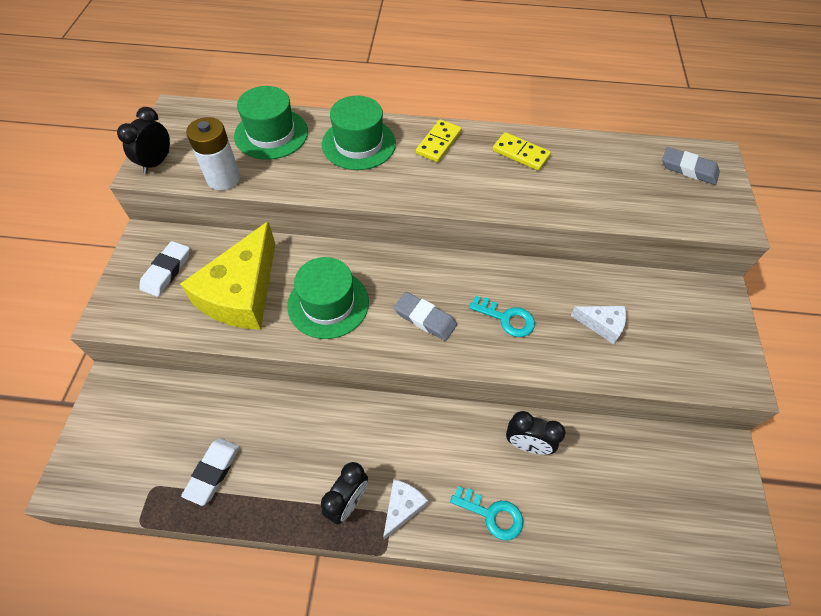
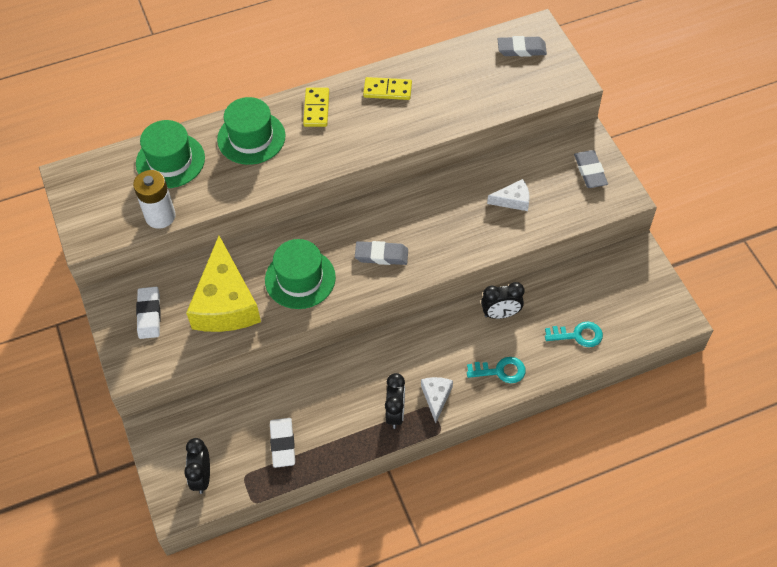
camera: 25 degrees left, 0 degrees up
black clock [117,107,170,174] -> black clock moved to [184,438,210,494]
turquoise key [469,296,535,337] -> turquoise key moved to [545,322,603,347]
none -> grey eraser [574,150,608,188]

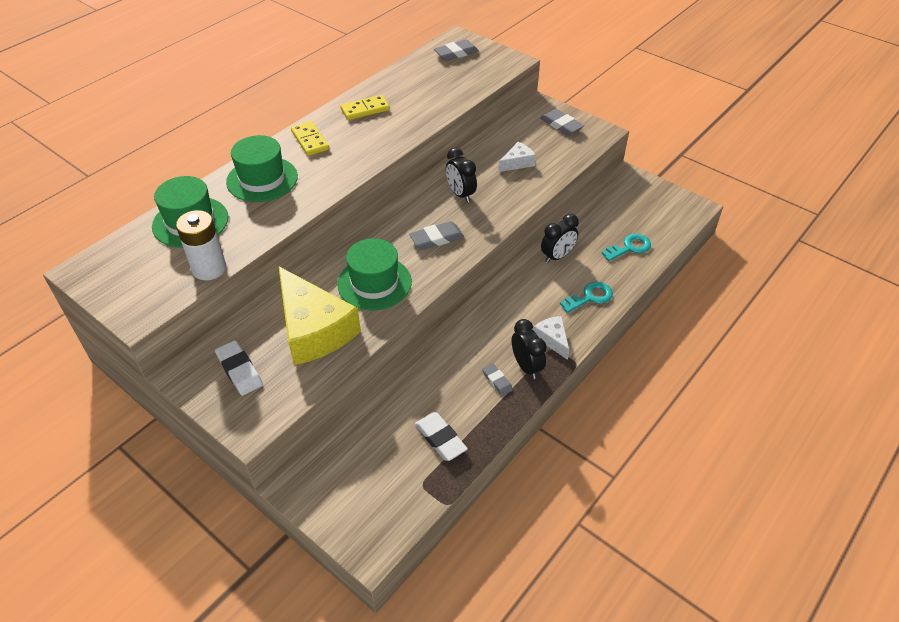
camera: 30 degrees left, 10 degrees down
black clock [184,438,210,494] -> black clock moved to [446,148,477,203]
none -> grey eraser [482,363,513,396]

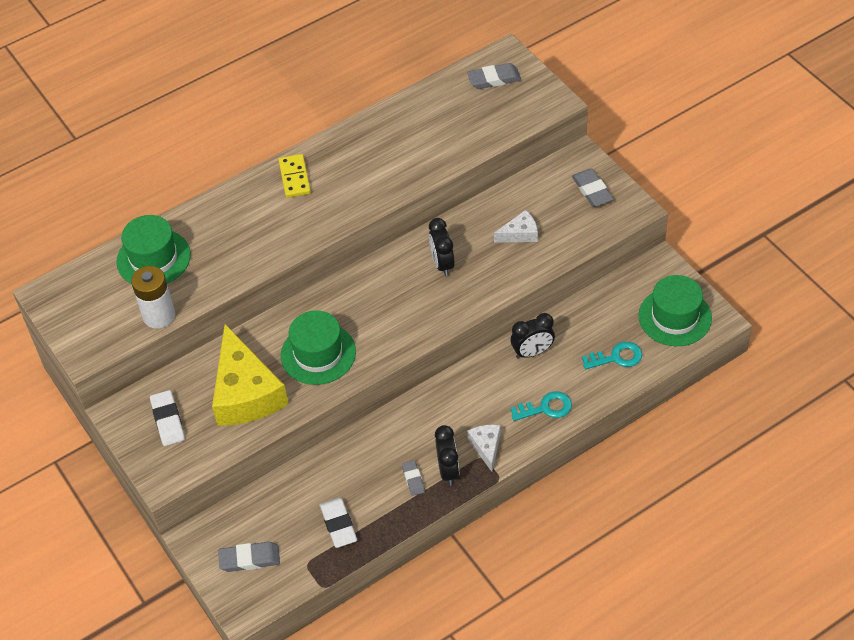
camera: 20 degrees right, 5 degrees up
green hat [226,135,298,202] -> green hat moved to [638,275,712,346]
yellow domino [340,95,390,120] -> none
grey eraser [409,221,464,250] -> grey eraser moved to [218,541,280,572]

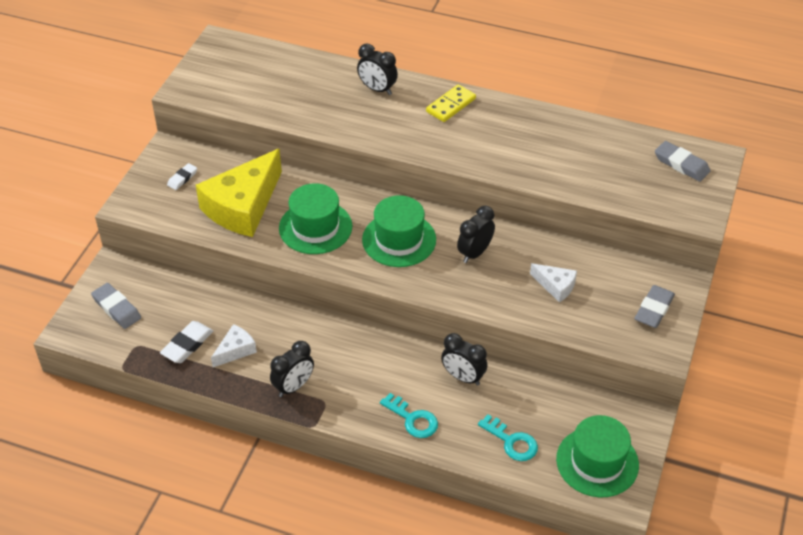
camera: 50 degrees right, 5 degrees down
green hat [116,215,191,284] -> green hat moved to [362,195,436,267]
white battery [131,266,175,329] -> none
white eraser [150,390,185,446] -> white eraser [167,163,197,190], size x0.62
grey eraser [402,460,425,496] -> none
white cheese [467,425,501,472] -> white cheese moved to [211,324,257,367]
none -> black clock [357,44,398,95]

